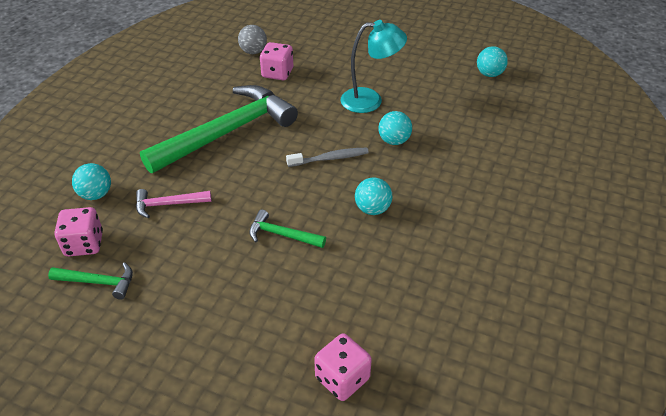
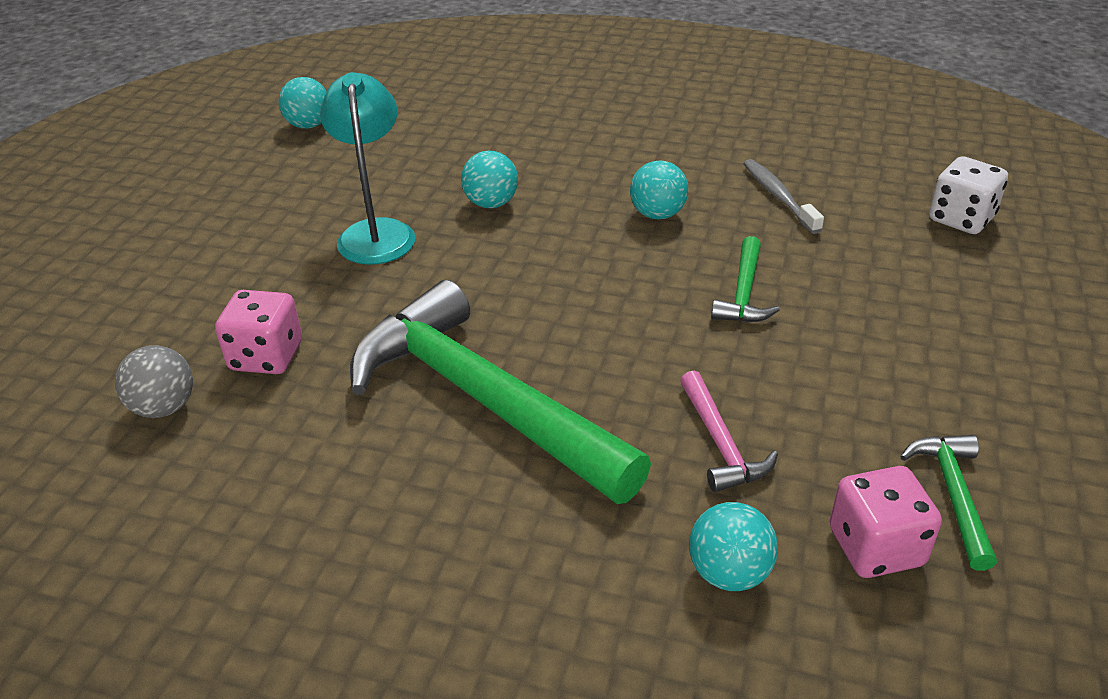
camera: 95 degrees left, 5 degrees down
grey toothbrush [286,148,369,167] -> grey toothbrush moved to [743,159,824,234]
pink dice [314,334,372,401] -> white dice [929,156,1008,234]

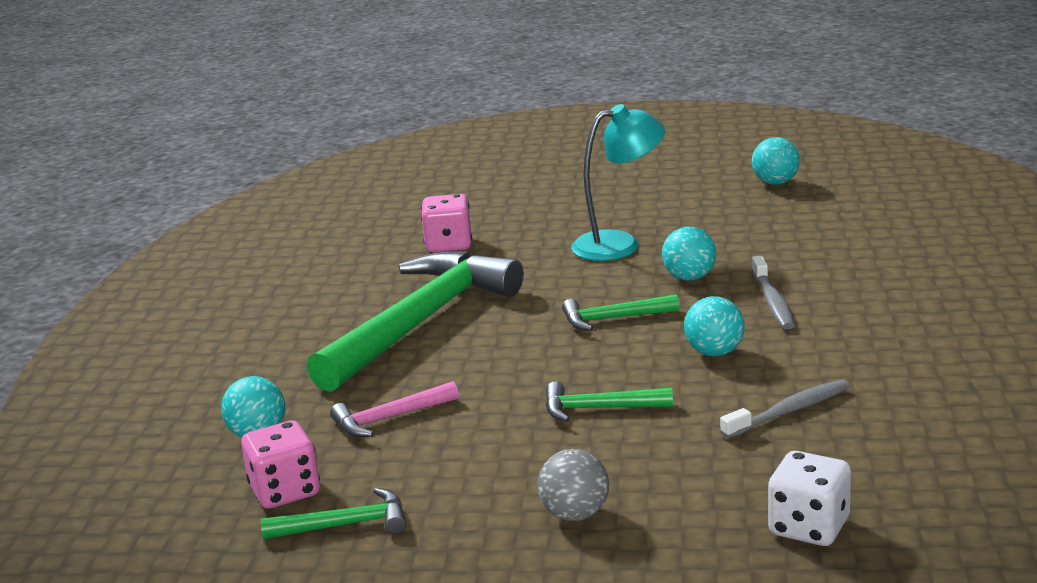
camera: 80 degrees right, 15 degrees down
grey ball [115,345,193,418] -> grey ball moved to [538,449,609,521]
none -> green hammer [562,294,679,331]
none -> grey toothbrush [751,256,795,329]

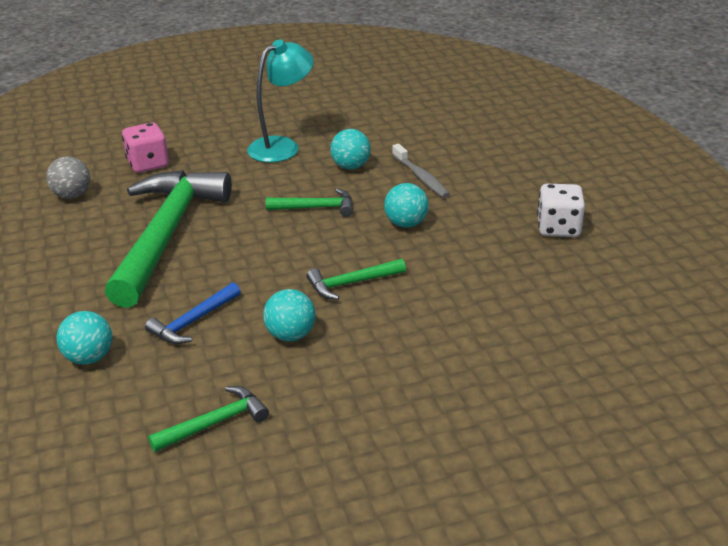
camera: 25 degrees left, 10 degrees up
pink dice [241,420,320,509] -> none
pink hammer [330,381,459,437] -> blue hammer [145,282,241,344]
grey ball [538,449,609,521] -> grey ball moved to [46,156,90,199]
green hammer [562,294,679,331] -> green hammer turned 150 degrees counterclockwise [266,188,353,217]
grey toothbrush [720,380,850,439] -> none
turquoise ball [752,137,800,185] -> turquoise ball moved to [263,289,316,341]
white dice [768,451,851,546] -> white dice moved to [537,184,585,237]

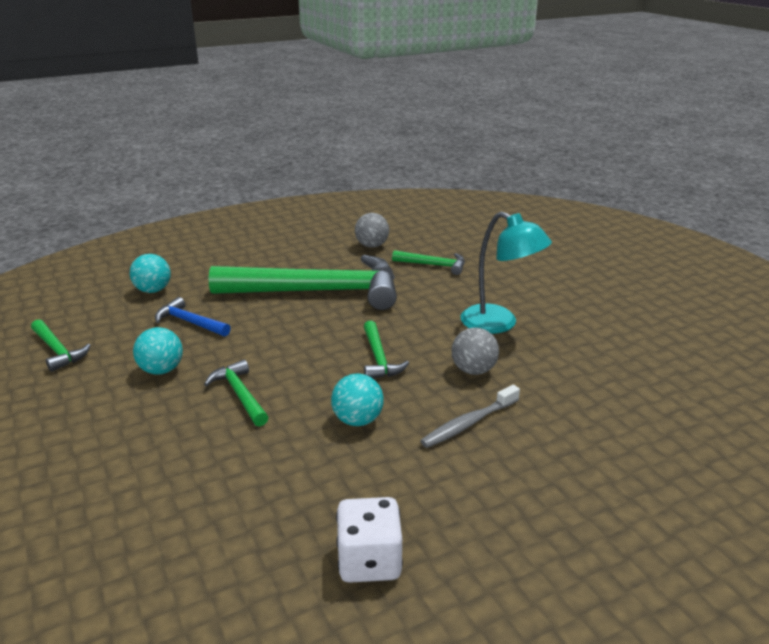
camera: 80 degrees right, 5 degrees down
pink dice [122,122,169,173] -> green hammer [392,250,465,275]
turquoise ball [330,129,371,170] -> grey ball [451,328,499,375]

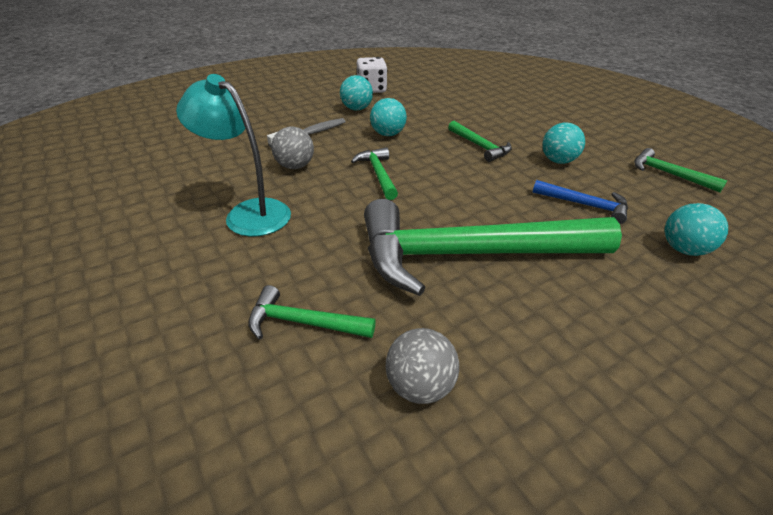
camera: 175 degrees right, 10 degrees up
none -> turquoise ball [340,75,373,111]

